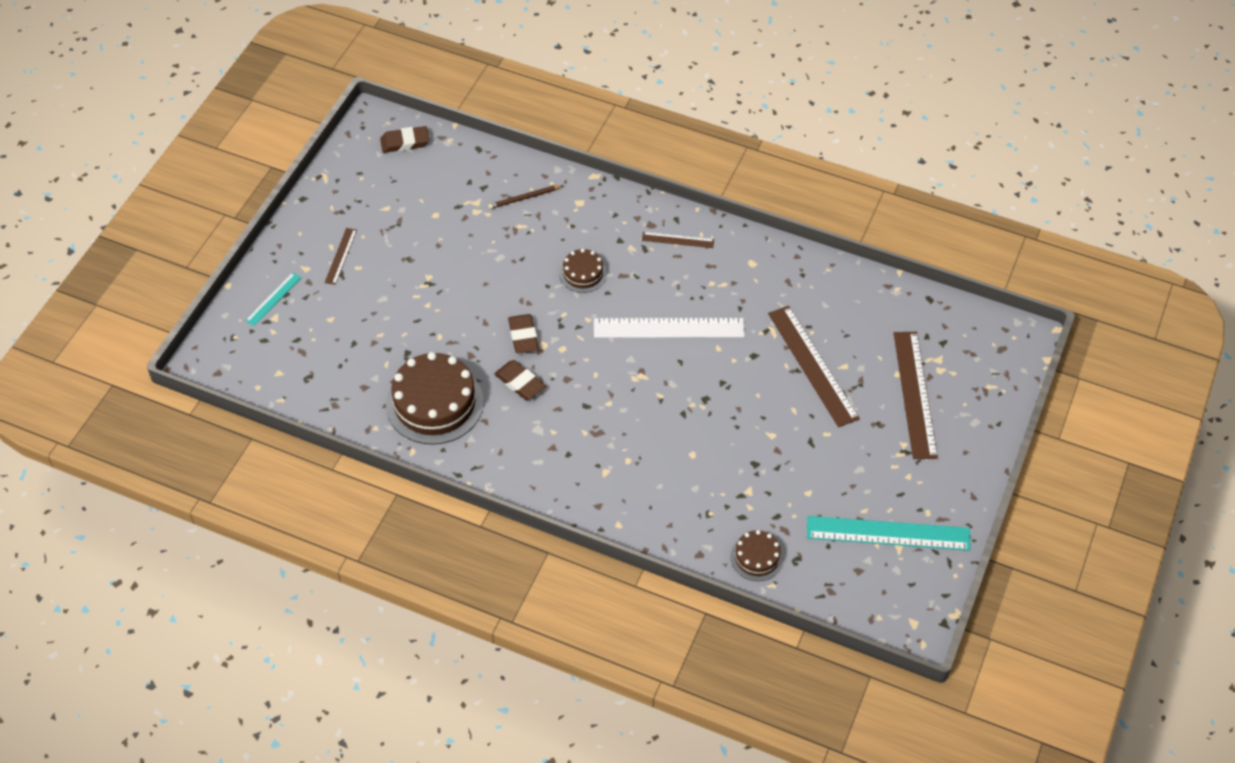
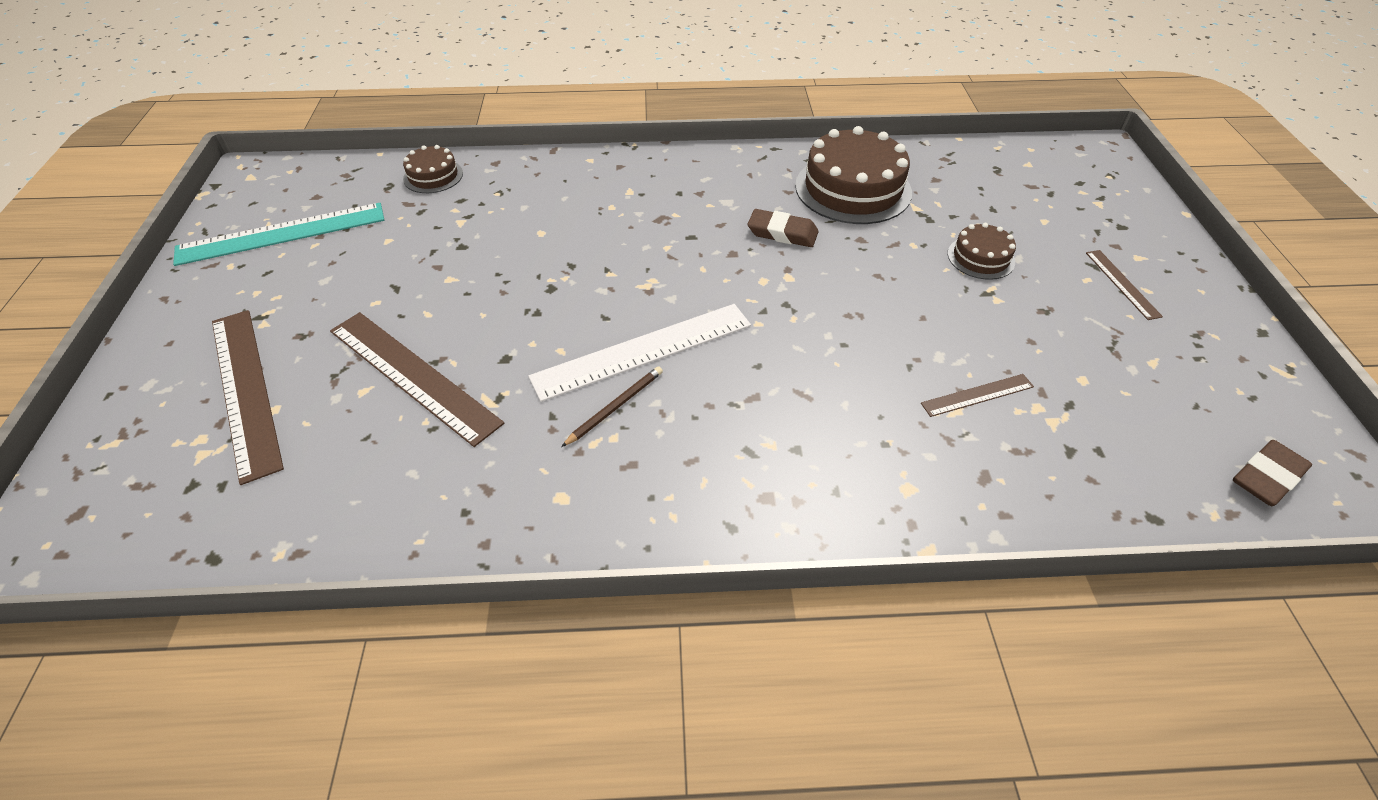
camera: 155 degrees right, 5 degrees down
turquoise ruler [245,273,302,326] -> none
brown pencil [488,185,564,209] -> brown pencil moved to [561,366,663,447]
brown eraser [508,314,539,354] -> none
brown cake [559,249,607,293] -> brown cake moved to [948,223,1016,280]
brown ruler [642,232,714,248] -> brown ruler moved to [921,374,1034,417]

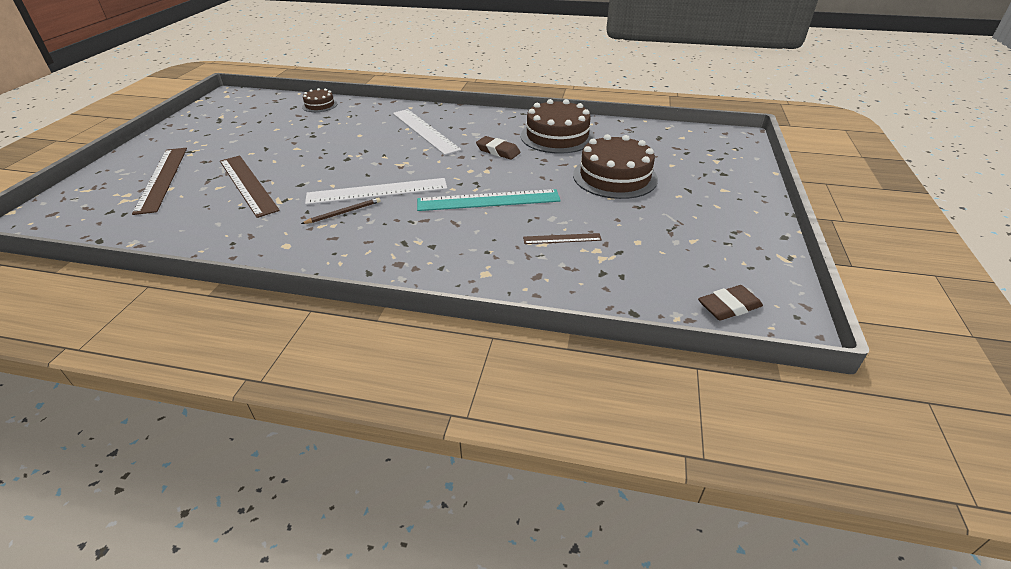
camera: 15 degrees right, 10 degrees down
turquoise ruler [173,203,384,266] -> turquoise ruler moved to [417,189,561,211]
brown cake [948,223,1016,280] -> brown cake [573,134,658,199], size x1.94
brown ruler [1086,250,1163,320] -> none
none -> white ruler [393,109,461,155]

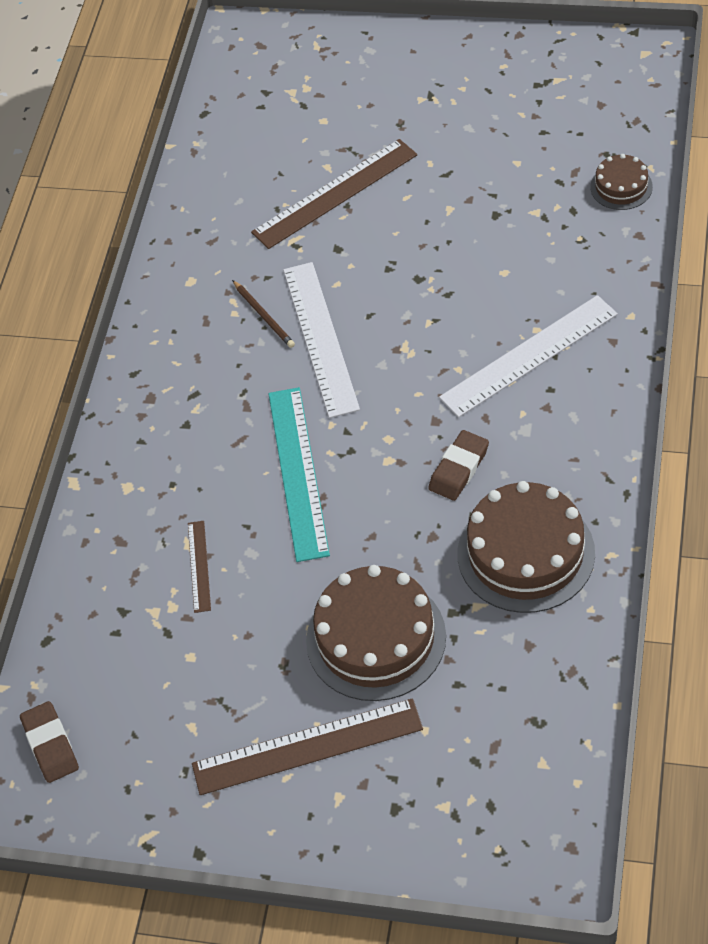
camera: 95 degrees right, 15 degrees up
brown ruler [132,148,187,215] -> brown ruler moved to [192,698,423,795]

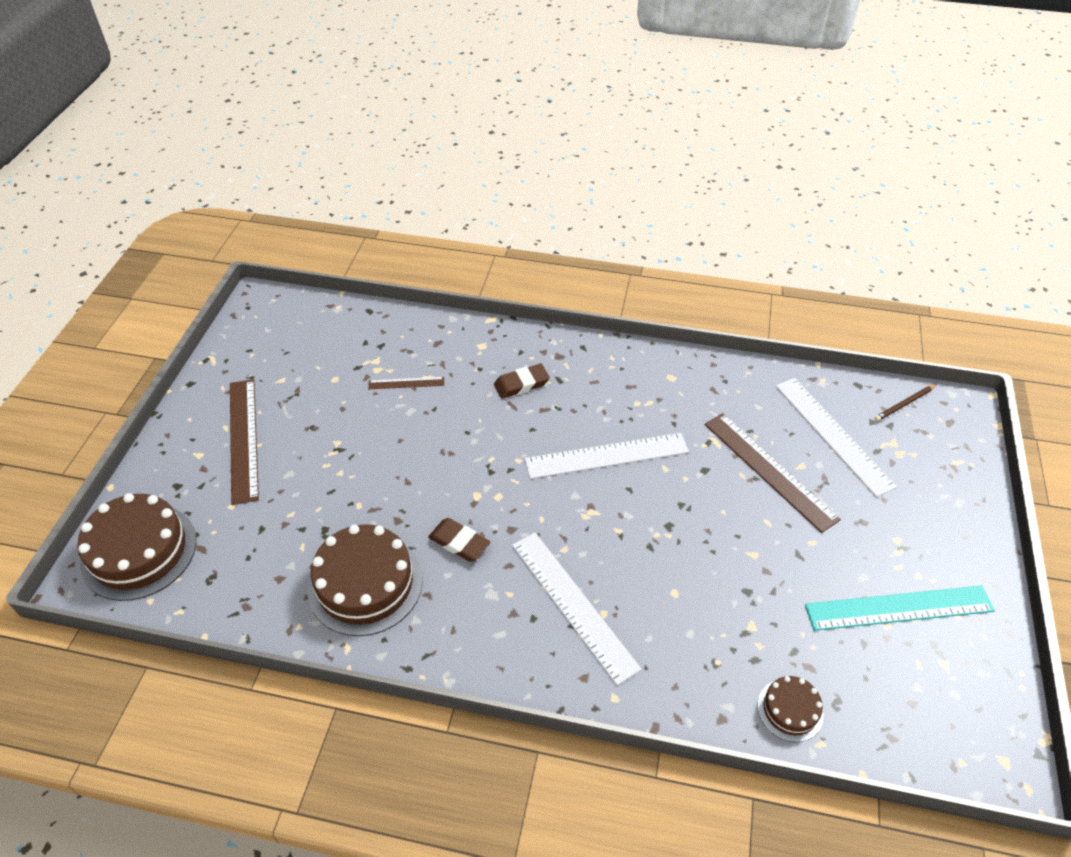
camera: 85 degrees right, 5 degrees down
brown eraser [20,701,79,783] -> brown eraser moved to [494,364,550,399]
brown pencil [232,280,295,348] -> brown pencil moved to [874,384,937,421]
turquoise ruler [268,387,330,562] -> turquoise ruler moved to [805,586,995,631]
brown cake [306,565,446,701] -> brown cake moved to [77,493,196,601]
none -> white ruler [776,378,897,497]

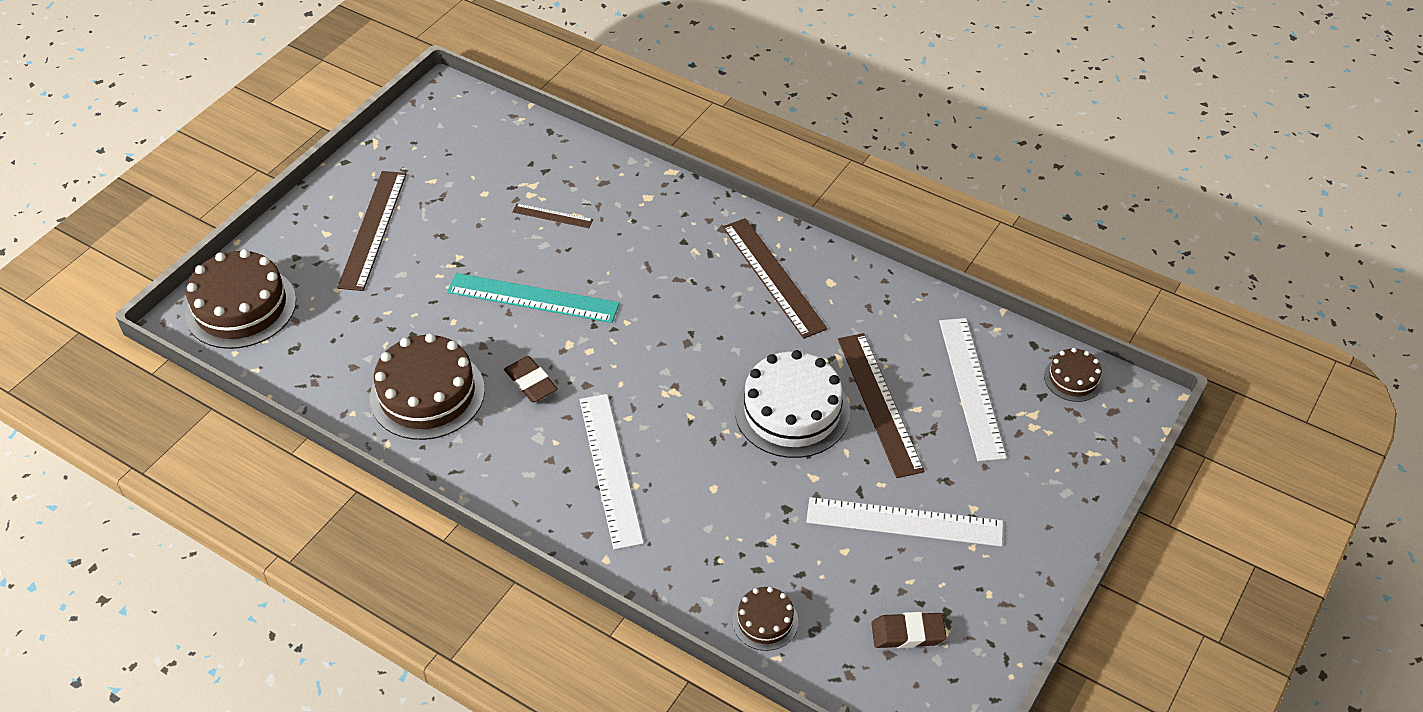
camera: 20 degrees right, 0 degrees up
brown eraser [494,364,550,399] -> brown eraser moved to [871,612,947,648]
white ruler [525,433,689,479] -> white ruler moved to [806,497,1003,547]
turquoise ruler [805,586,995,631] -> turquoise ruler moved to [447,273,620,323]
brown pencil [874,384,937,421] -> brown cake [1044,348,1103,402]
none -> brown ruler [723,218,827,339]
none -> white cake [735,350,850,458]

